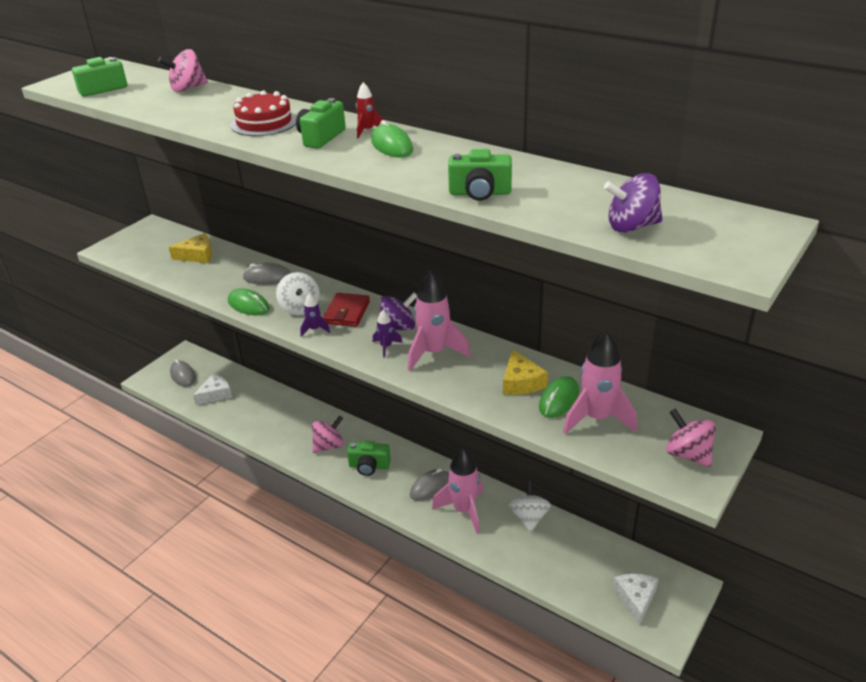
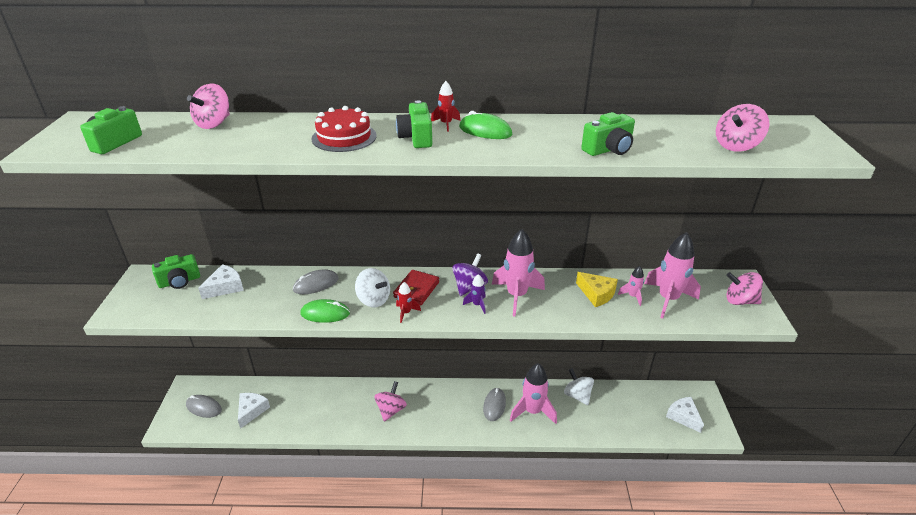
camera: 35 degrees left, 0 degrees up
yellow cheese [169,233,212,263] -> white cheese [198,264,244,299]
purple rocket [300,293,330,337] -> red rocket [396,282,421,323]
red wallet [323,293,370,327] -> red wallet turned 45 degrees clockwise [393,270,439,305]
green camera [347,441,391,476] -> green camera moved to [152,254,200,289]
green mouse [539,376,579,418] -> pink rocket [618,266,644,306]
purple spinning top [604,173,663,233] -> pink spinning top [716,104,769,152]

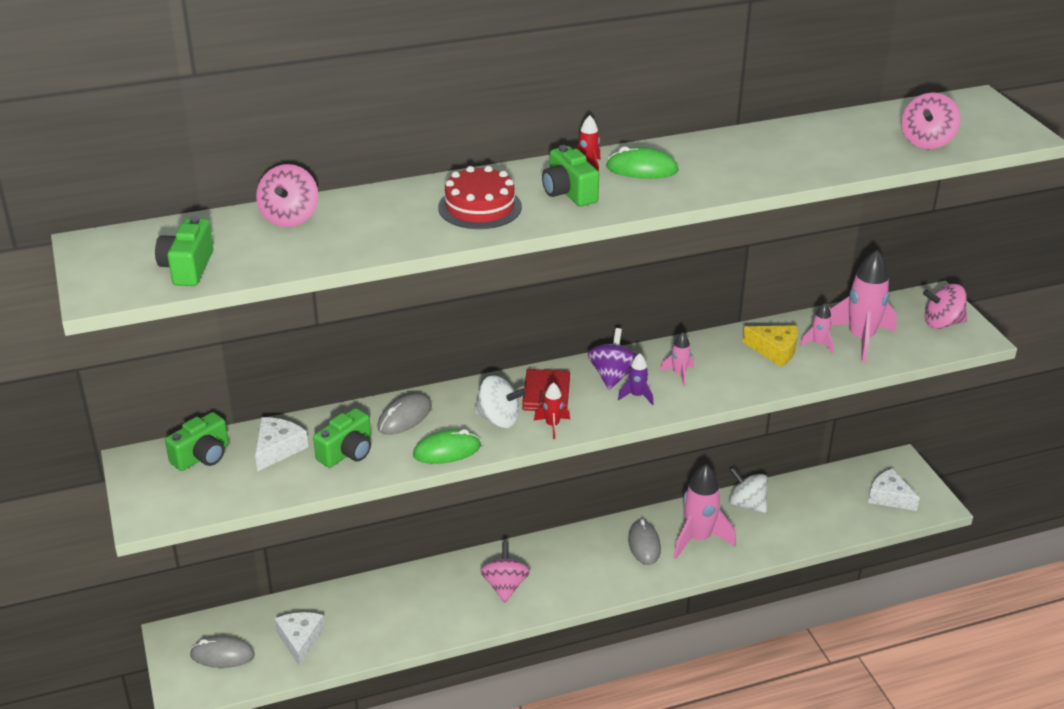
camera: 20 degrees left, 0 degrees up
pink rocket [492,229,545,317] -> pink rocket [660,332,694,386], size x0.48
green camera [581,112,635,156] -> green camera moved to [313,408,371,468]

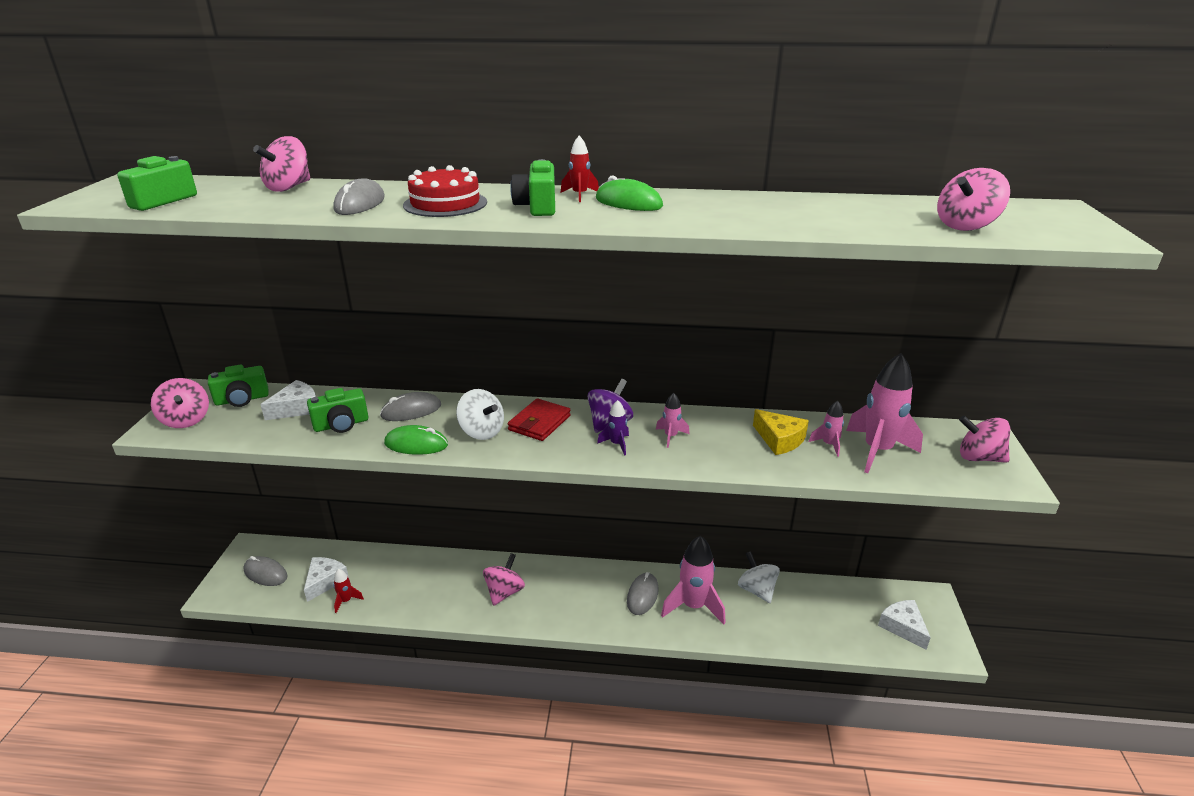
camera: 25 degrees right, 5 degrees down
red rocket [534,382,570,439] -> red rocket moved to [333,569,364,613]
none -> pink spinning top [151,378,209,428]
none -> grey mouse [333,178,385,215]

